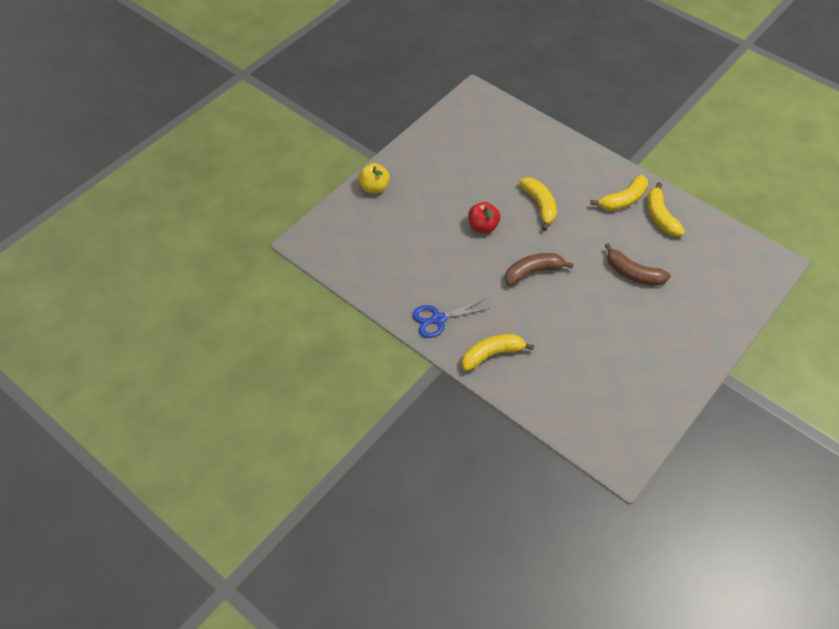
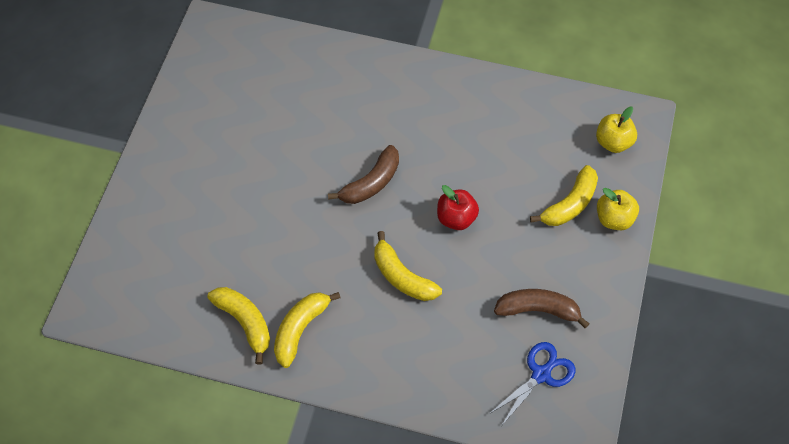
camera: 155 degrees right, 5 degrees up
blue scissors [412,299,490,338] -> blue scissors moved to [488,342,575,425]
yellow banana [461,334,534,371] -> yellow banana moved to [530,165,598,226]
brown banana [604,243,671,286] -> brown banana moved to [494,289,590,329]
none -> yellow apple [596,107,637,153]

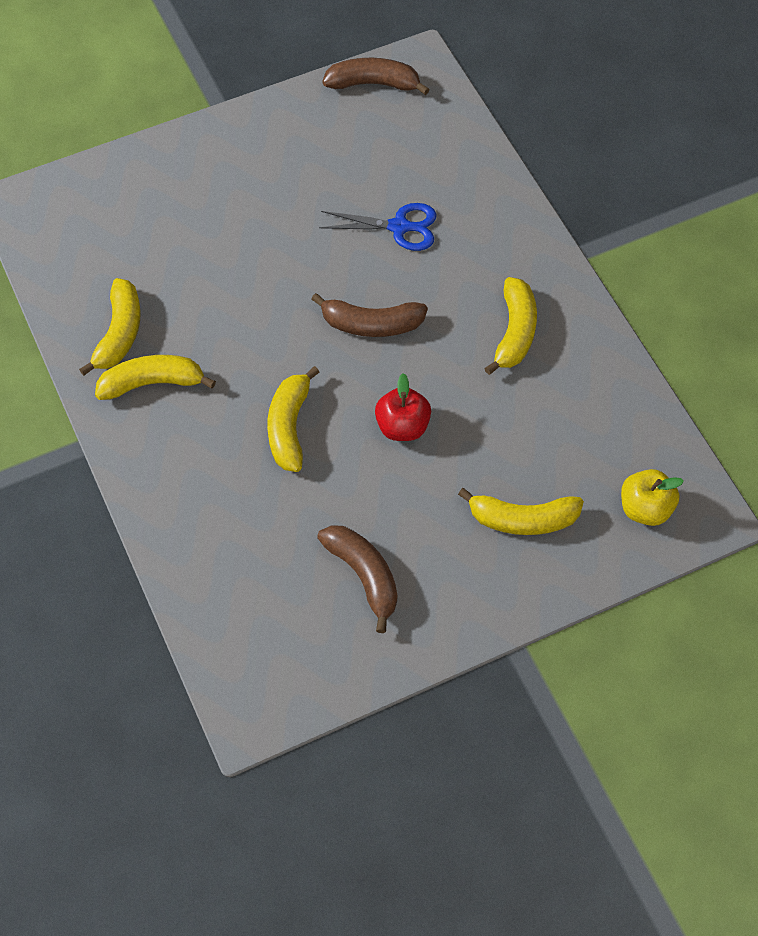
camera: 50 degrees right, 0 degrees up
blue scissors [488,342,575,425] -> blue scissors moved to [319,203,437,251]
yellow apple [597,188,639,230] -> none
none -> brown banana [323,58,430,95]
none -> yellow banana [484,277,537,375]

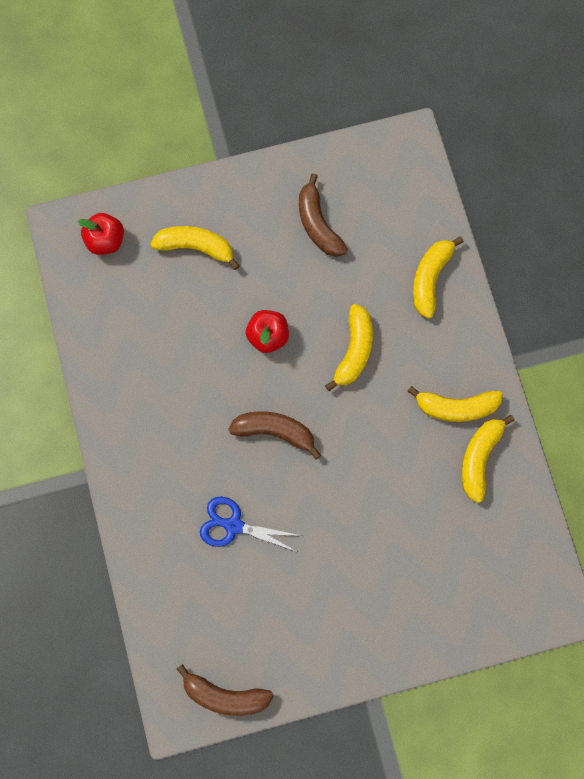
camera: 170 degrees left, 15 degrees up
yellow banana [484,277,537,375] -> yellow banana moved to [413,236,464,319]
yellow apple [621,469,684,526] -> red apple [78,213,124,255]

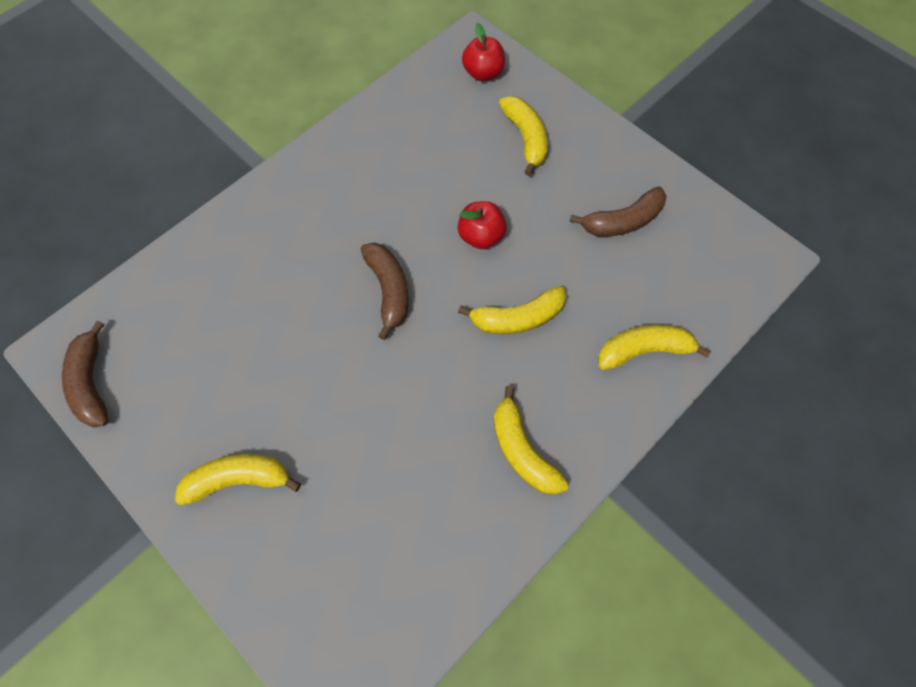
camera: 60 degrees right, 10 degrees down
blue scissors [200,496,302,552] -> none
brown banana [299,173,348,257] -> brown banana turned 150 degrees counterclockwise [570,186,666,237]
yellow banana [462,415,514,503] -> yellow banana moved to [175,454,301,505]

